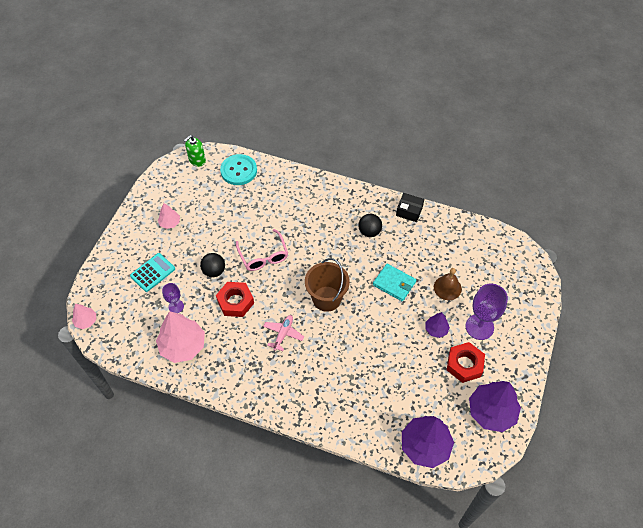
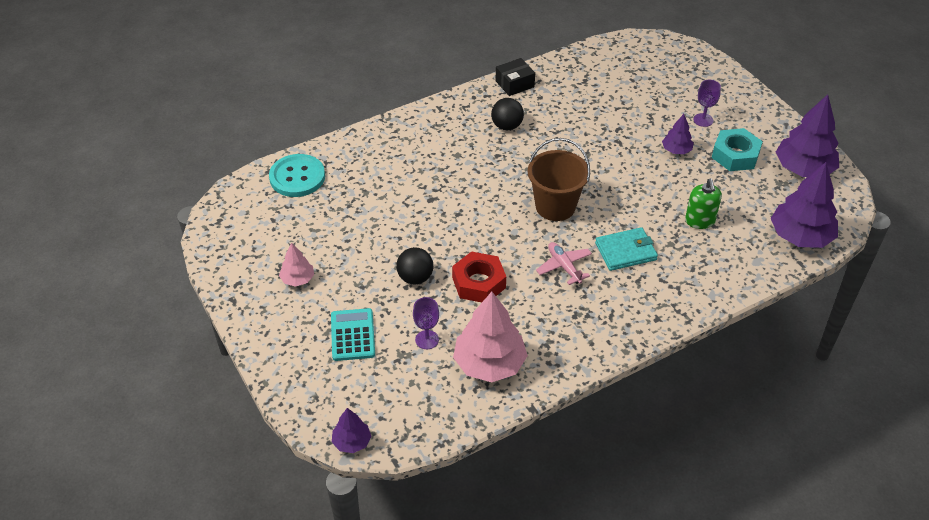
camera: 50 degrees left, 10 degrees down
pink tree [72,304,96,329] -> purple tree [332,408,371,453]
green soap dispenser [184,135,206,167] -> green soap dispenser moved to [685,179,722,229]
pink glasses [236,229,288,271] -> none
turquoise wallet [373,264,416,302] -> turquoise wallet moved to [595,227,658,271]
brown bell [434,268,462,300] -> none
red nut [447,342,485,383] -> turquoise nut [712,128,763,171]
purple goblet [465,284,508,340] -> purple goblet [693,80,721,127], size x0.55

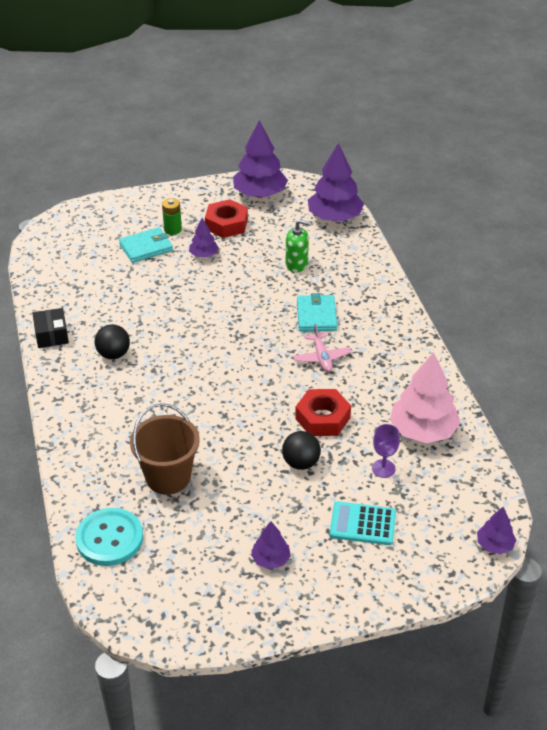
camera: 75 degrees left, 5 degrees down
pink tree [279,243,314,287] -> purple tree [251,521,291,569]
brown bucket [528,138,590,221] -> brown bucket moved to [130,403,200,495]
pink plane [536,242,592,285] -> pink plane turned 90 degrees counterclockwise [293,324,351,372]
purple goblet [693,80,721,127] -> green battery [162,198,182,235]
turquoise nut [712,128,763,171] -> red nut [205,199,248,238]
none -> turquoise wallet [119,227,173,263]

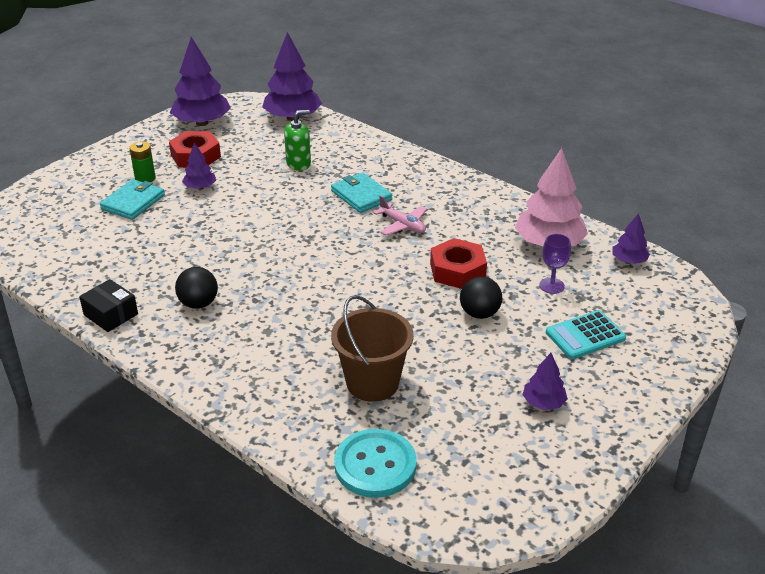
camera: 35 degrees left, 5 degrees down
purple tree [477,507,516,554] -> purple tree moved to [612,213,650,264]

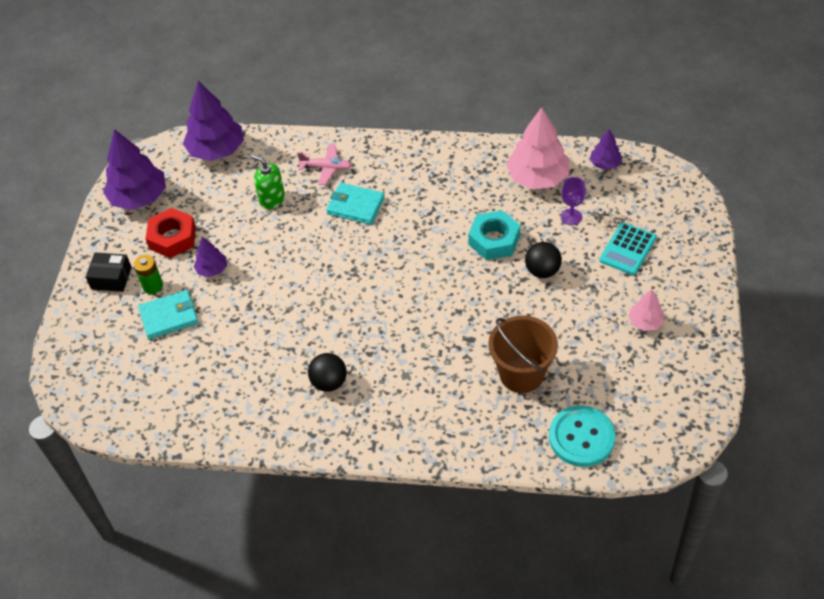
camera: 30 degrees left, 15 degrees up
black box [79,279,138,332] -> black box moved to [86,252,132,292]
turquoise wallet [100,179,165,220] -> turquoise wallet turned 75 degrees clockwise [138,290,198,340]
green soap dispenser [284,110,311,171] -> green soap dispenser turned 90 degrees counterclockwise [251,155,285,209]
pink plane [373,195,427,235] -> pink plane moved to [297,144,352,185]
red nut [430,238,487,289] -> turquoise nut [468,210,520,260]
purple tree [522,353,568,410] -> pink tree [628,290,664,331]

